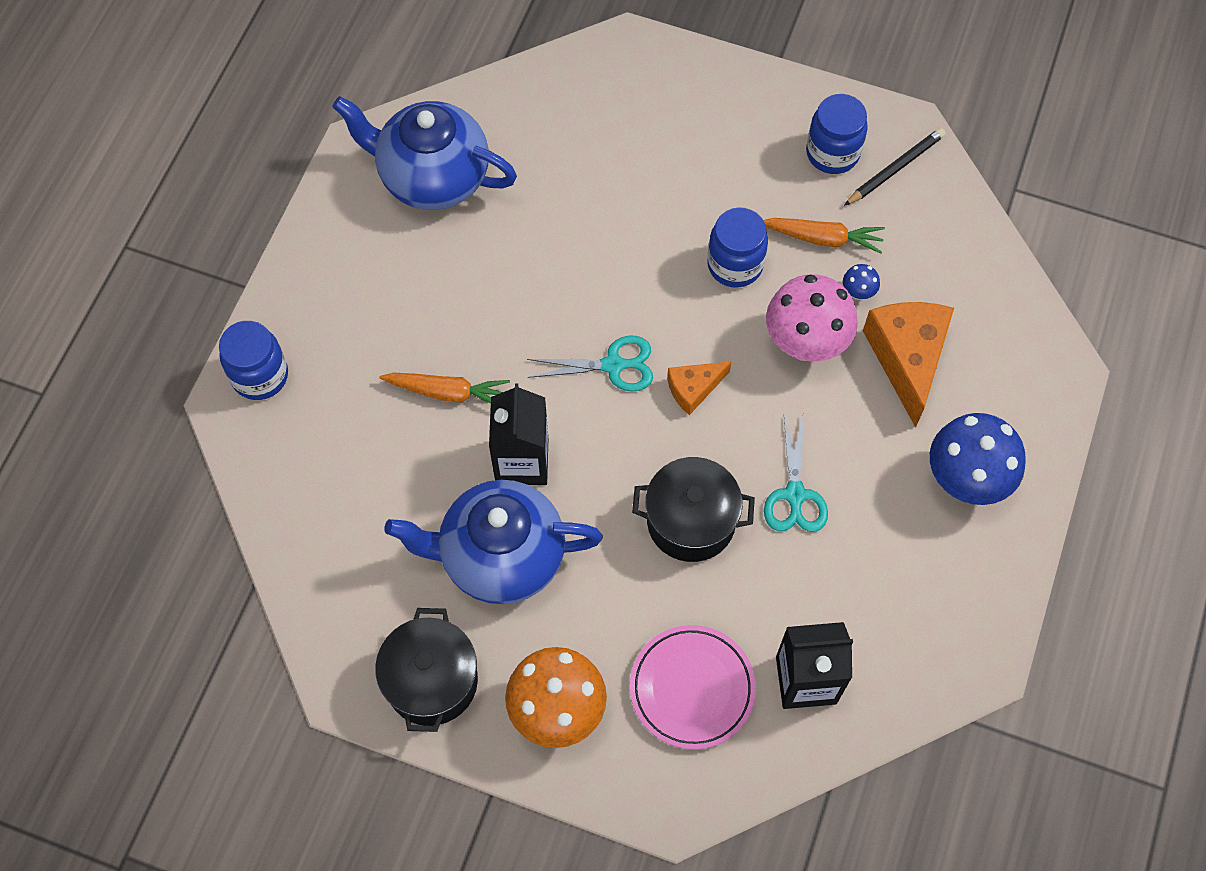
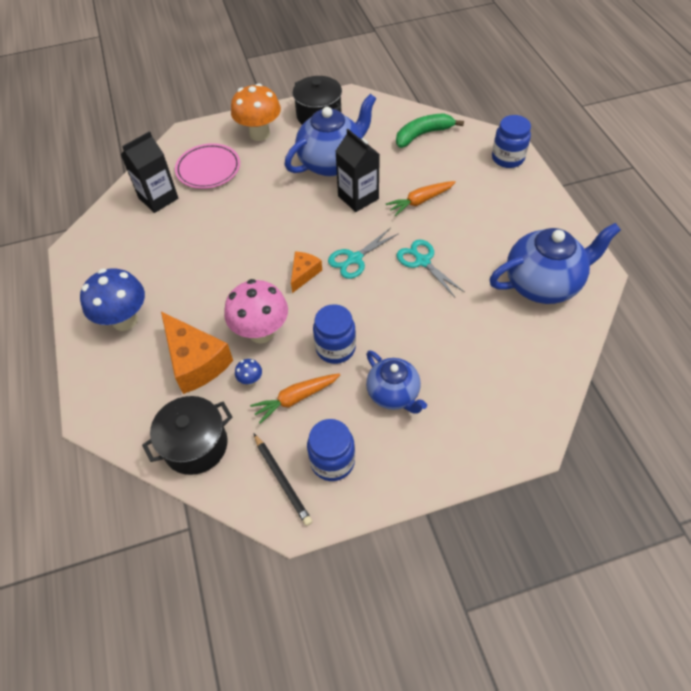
camera: 145 degrees right, 10 degrees down
black pot [632,457,755,562] -> black pot moved to [142,396,233,475]
turquoise scissors [764,415,828,532] -> turquoise scissors moved to [397,239,464,297]
black pencil [844,128,946,206] -> black pencil turned 45 degrees counterclockwise [254,434,313,526]
none -> blue teapot [366,350,427,414]
none -> green banana [396,113,464,148]

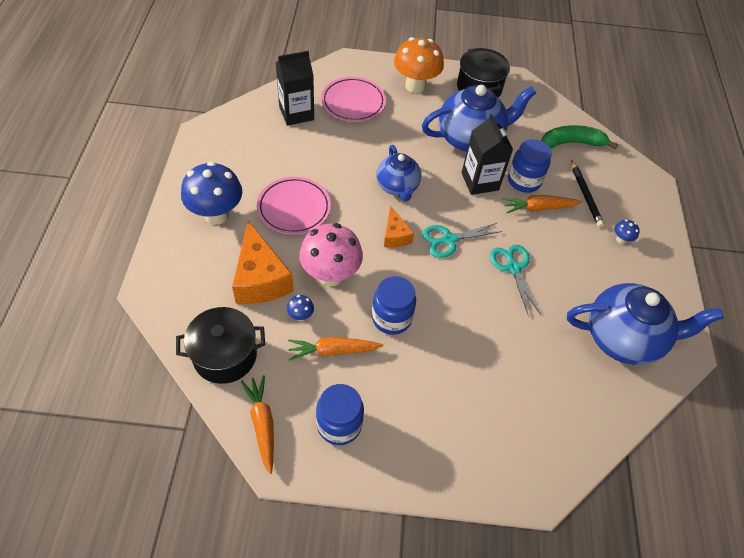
camera: 15 degrees right, 0 degrees up
black pencil [254,434,313,526] -> black pencil moved to [571,160,604,227]
orange cheese [291,251,322,293] -> orange cheese turned 120 degrees clockwise [384,205,414,248]
blue teapot [366,350,427,414] -> blue teapot moved to [376,145,421,201]
blue jar [492,115,531,168] -> blue jar moved to [508,139,552,193]
none -> orange carrot [240,375,274,474]
none -> pink plate [257,177,331,234]
none -> blue mushroom [615,219,640,244]

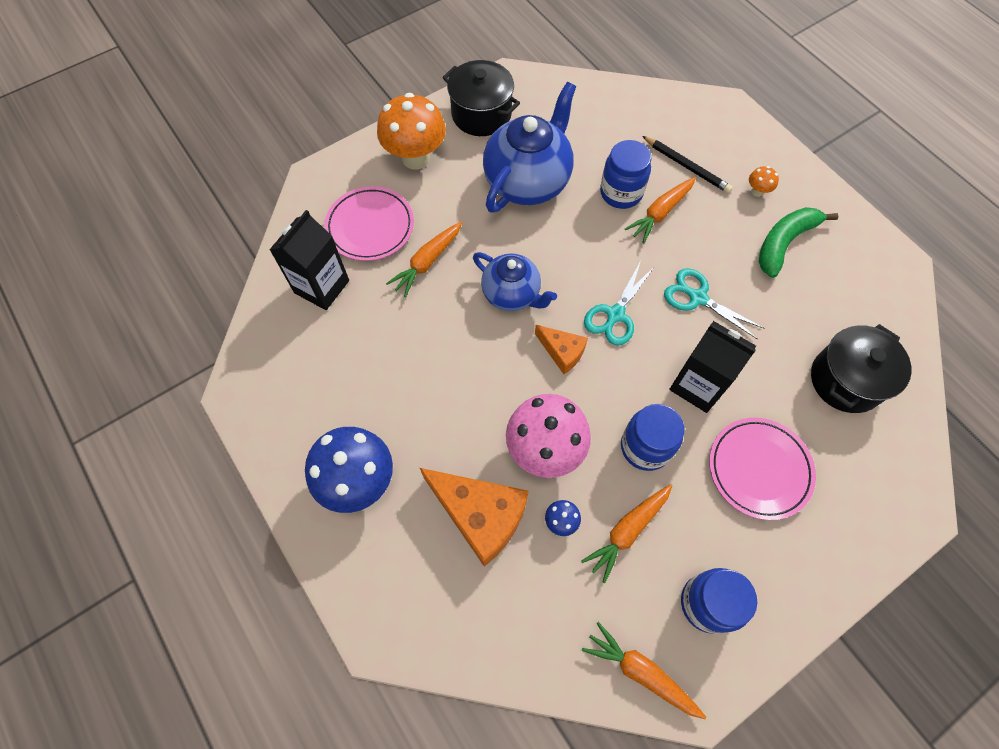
camera: 35 degrees left, 10 degrees up
black pot [176,307,265,384] -> black pot moved to [811,324,912,413]
pink plate [257,177,331,234] -> pink plate moved to [709,418,816,520]
black carton [461,114,513,195] -> black carton moved to [669,321,756,413]
green banana [541,125,618,149] -> green banana moved to [759,207,838,278]
blue teapot [567,283,724,365] -> none
blue mushroom [615,219,640,244] -> orange mushroom [749,166,779,197]
none -> orange carrot [386,222,462,297]

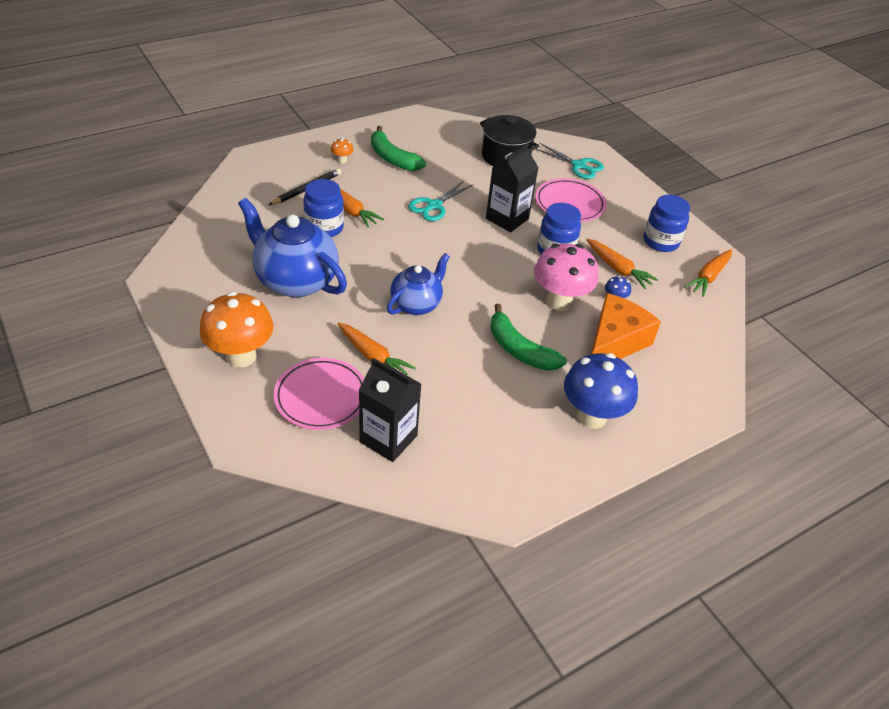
camera: 90 degrees left, 20 degrees down
black pot [442,60,520,136] -> none
orange cheese [535,325,588,374] -> none
turquoise scissors [584,261,655,346] -> turquoise scissors moved to [535,143,604,179]
none -> green banana [490,304,567,371]

